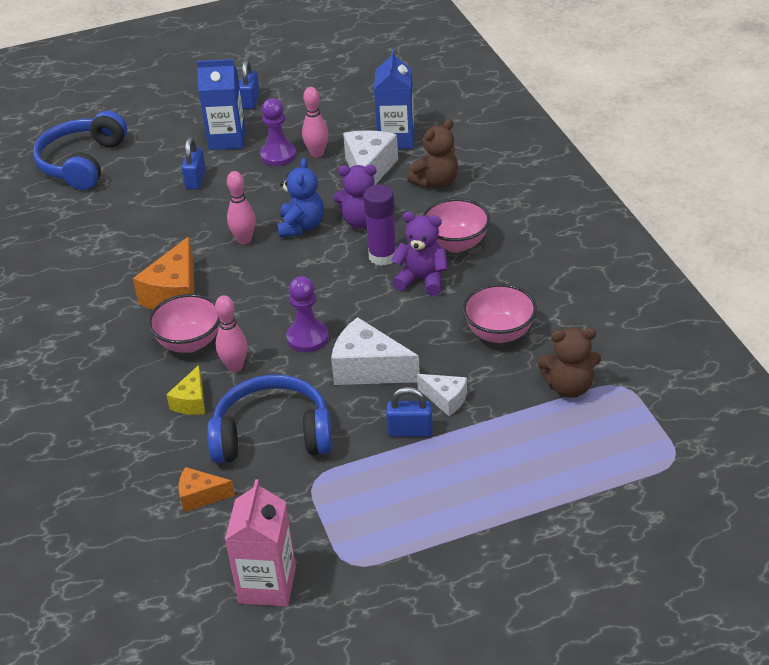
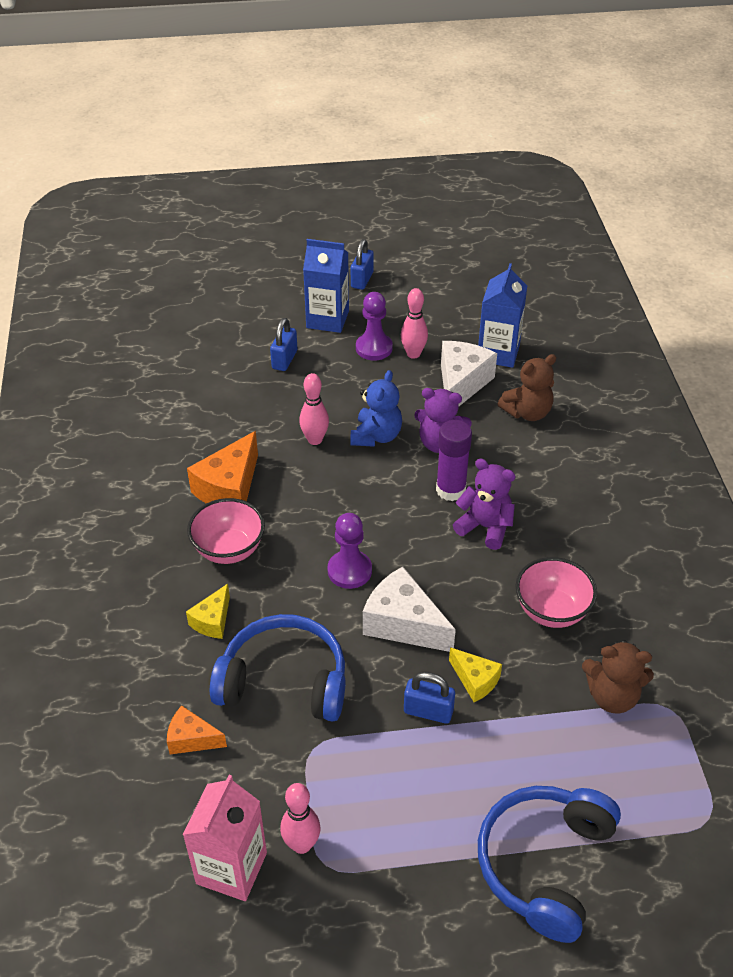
camera: 10 degrees right, 5 degrees up
blue headphones [33,111,127,190] -> blue headphones moved to [478,786,621,943]
pink bowling pin [215,295,248,372] -> pink bowling pin moved to [280,783,321,854]
white cheese [417,374,467,416] -> yellow cheese [449,647,502,702]
pink bowl [423,198,490,252] -> none

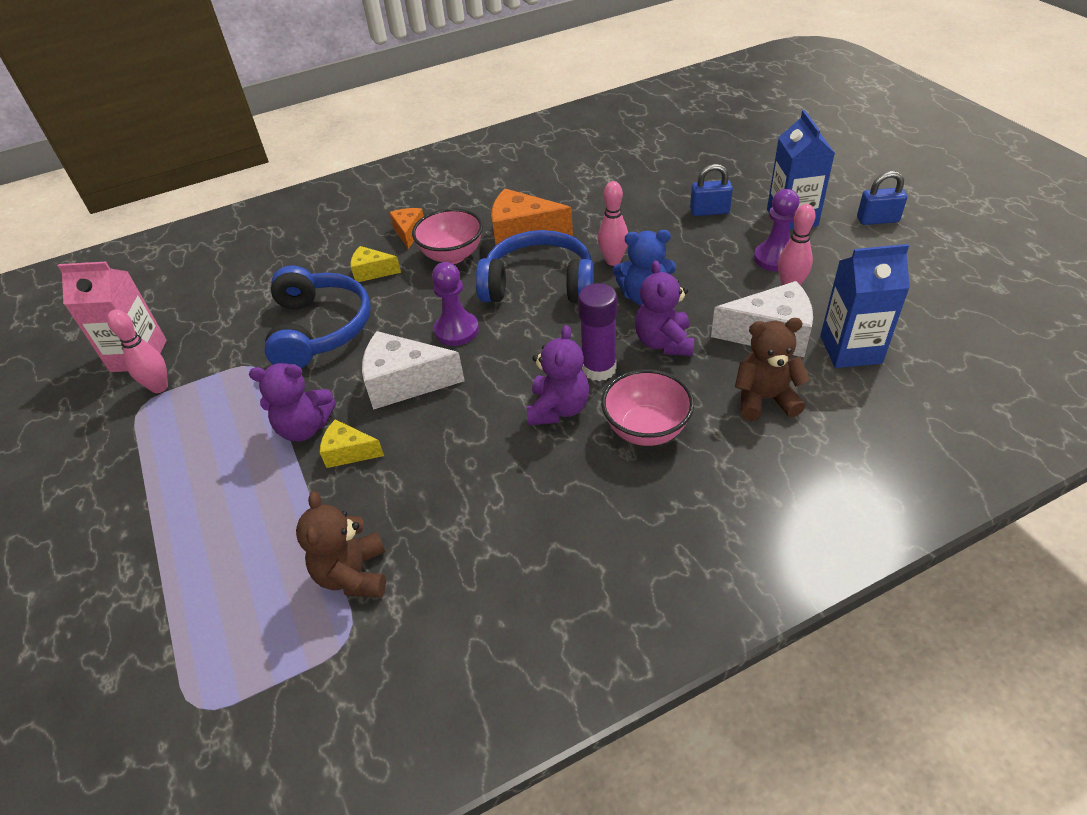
camera: 75 degrees right, 0 degrees up
orange cheese [167,705,227,754] -> orange cheese moved to [389,208,424,249]
white cheese [363,567,456,652] -> white cheese turned 105 degrees counterclockwise [362,331,465,410]
blue padlock [404,672,455,724] -> purple teddy bear [249,363,336,441]
yellow cheese [449,647,502,702] -> yellow cheese turned 75 degrees clockwise [320,419,384,468]
blue headphones [478,786,621,943] -> blue headphones moved to [476,230,594,303]
brown teddy bear [498,354,556,421] -> brown teddy bear turned 135 degrees clockwise [735,318,810,421]
pink bowl [515,557,597,628] -> pink bowl moved to [601,369,694,446]

